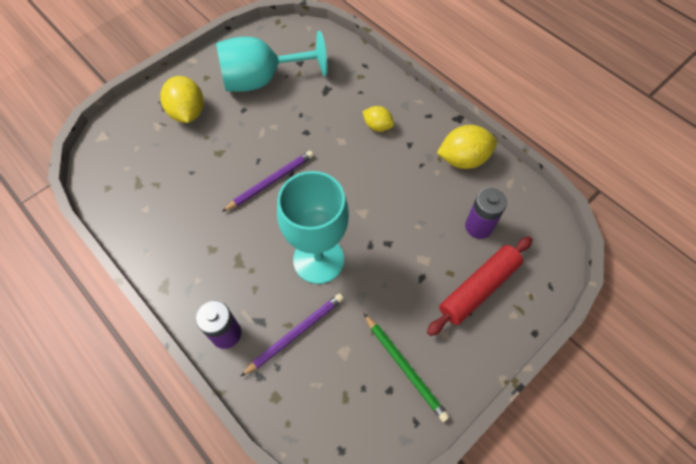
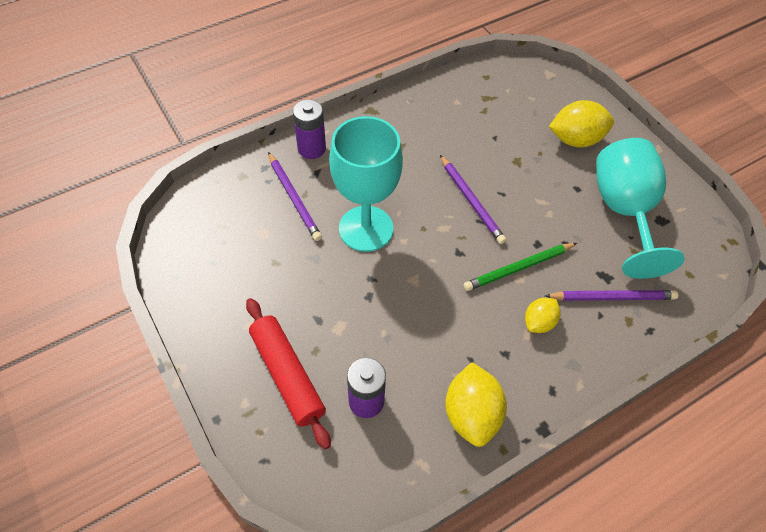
camera: 100 degrees right, 5 degrees down
green pencil [364,314,449,422] -> green pencil moved to [463,243,577,291]
none -> purple pencil [545,290,678,301]

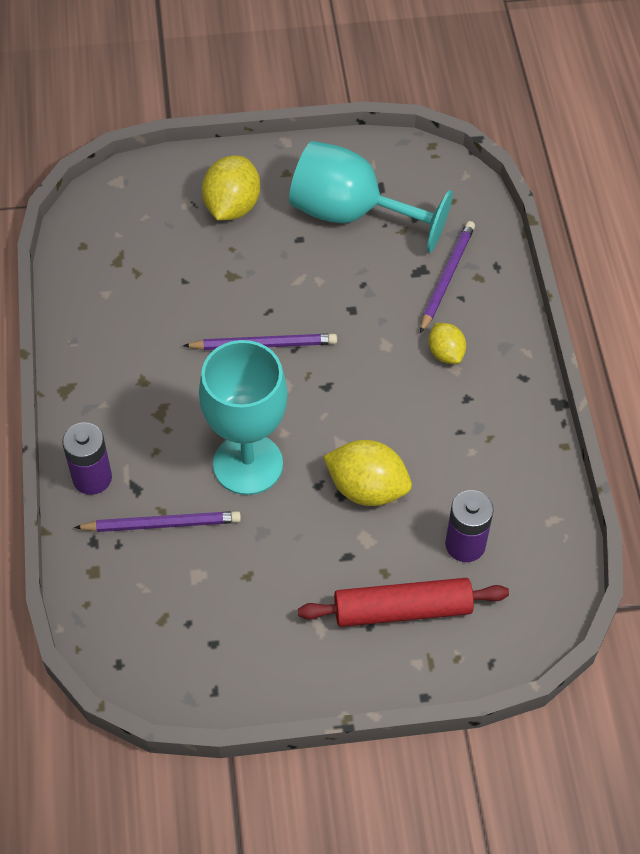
camera: 65 degrees left, 0 degrees up
yellow lemon [445,362,507,447] -> yellow lemon moved to [323,440,412,506]
green pencil [463,243,577,291] -> none

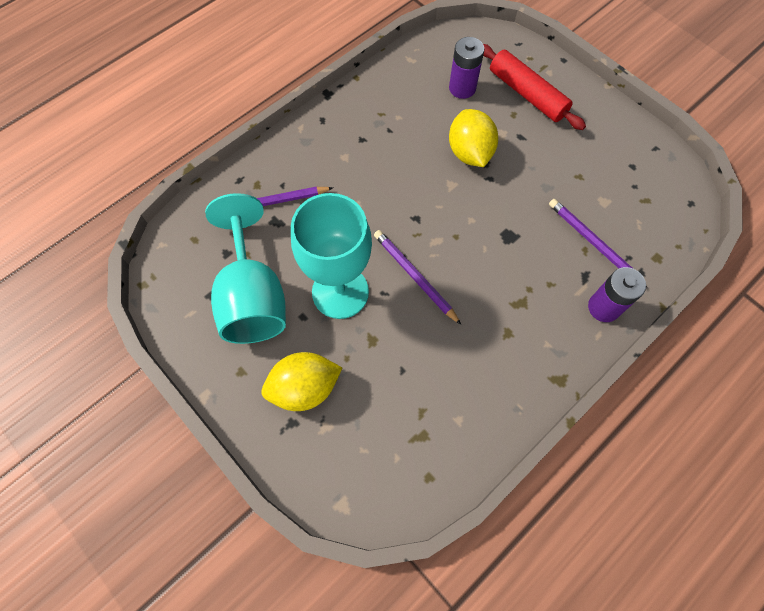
camera: 125 degrees left, 10 degrees up
turquoise goblet [199,340,288,495] -> turquoise goblet moved to [291,193,372,319]
yellow lemon [428,323,466,364] -> none

